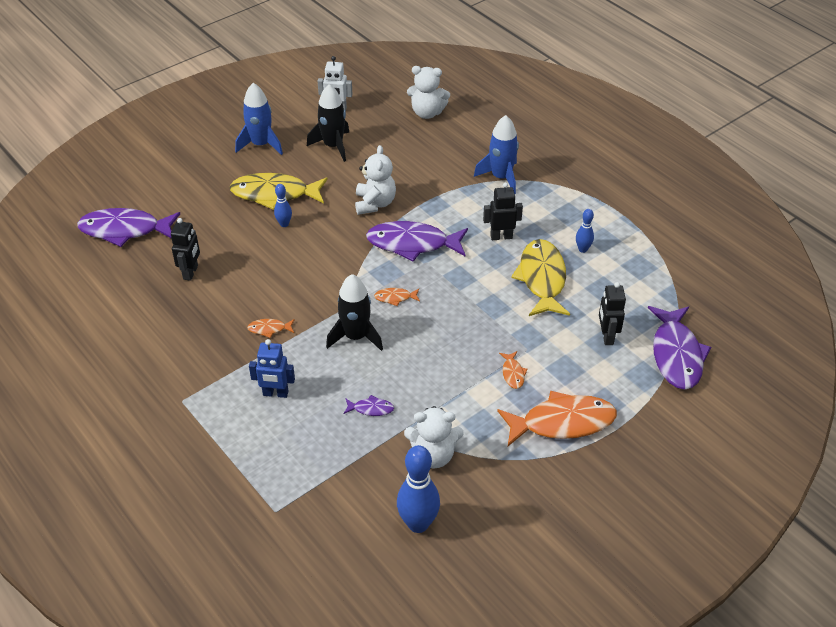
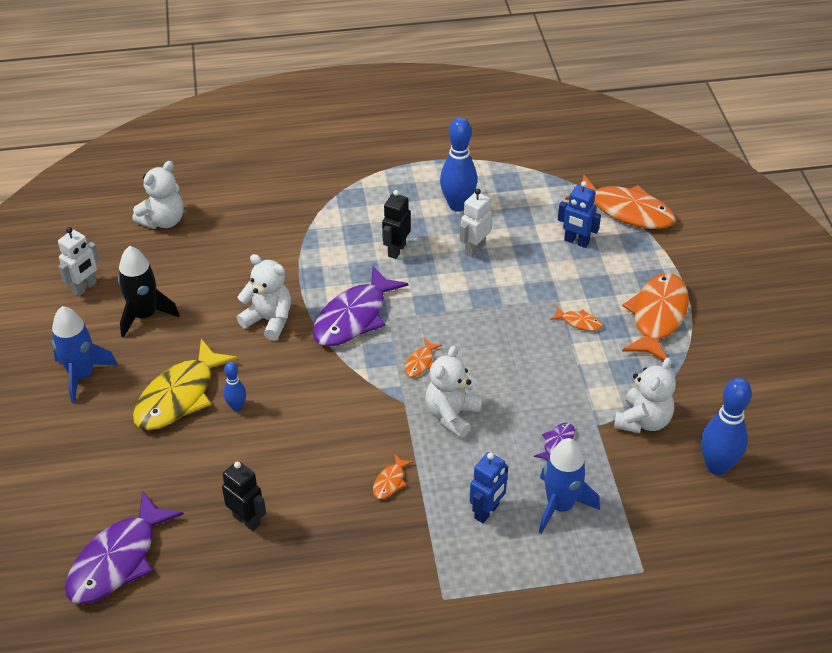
camera: 60 degrees left, 0 degrees up
black rocket [326,274,383,351] -> white teddy bear [426,346,483,438]
blue rocket [474,115,519,194] -> blue rocket moved to [539,438,600,534]
yellow fish [511,239,570,316] -> white robot [460,189,492,257]
blue bowling pin [576,209,594,253] -> blue bowling pin [440,117,477,212], size x1.90
black robot [599,282,626,345] -> blue robot [558,181,601,248]
purple fish [648,306,711,390] -> orange fish [565,174,676,229]

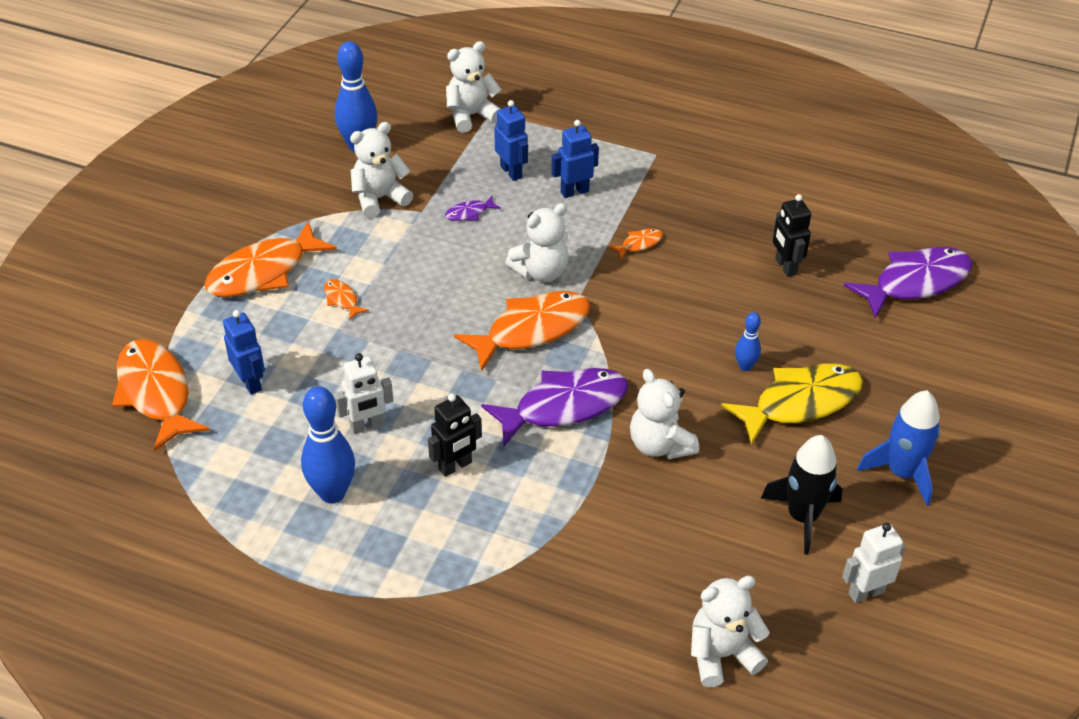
camera: 150 degrees left, 0 degrees up
orange fish [405,338,442,377] -> orange fish [454,291,590,371], size x2.31
blue rocket [539,438,600,534] -> blue robot [494,100,528,181]
none -> white teddy bear [446,41,501,133]

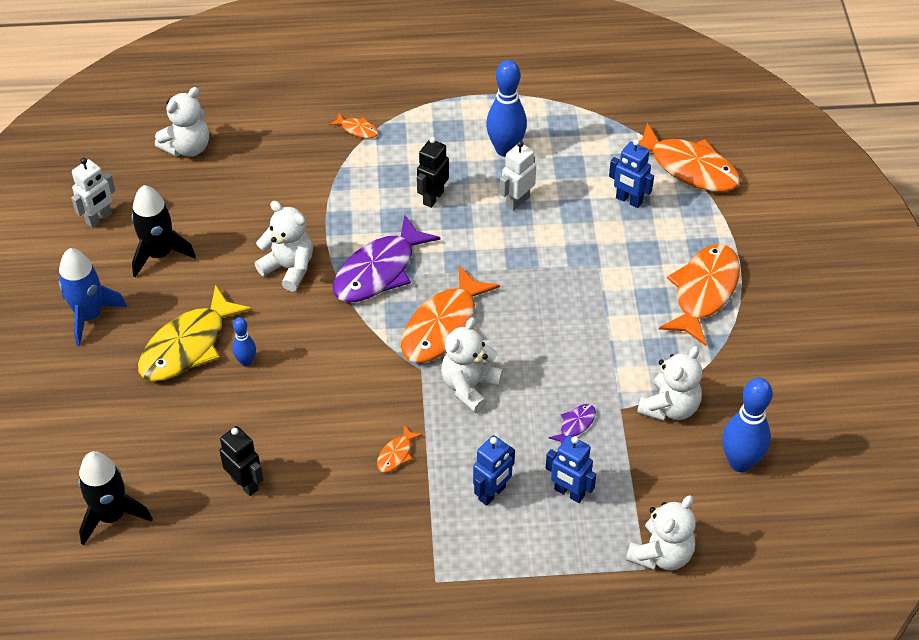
camera: 155 degrees right, 5 degrees up
orange fish [324,279,369,321] -> orange fish moved to [329,113,378,138]
purple fish [844,247,972,319] -> black rocket [78,451,153,546]

